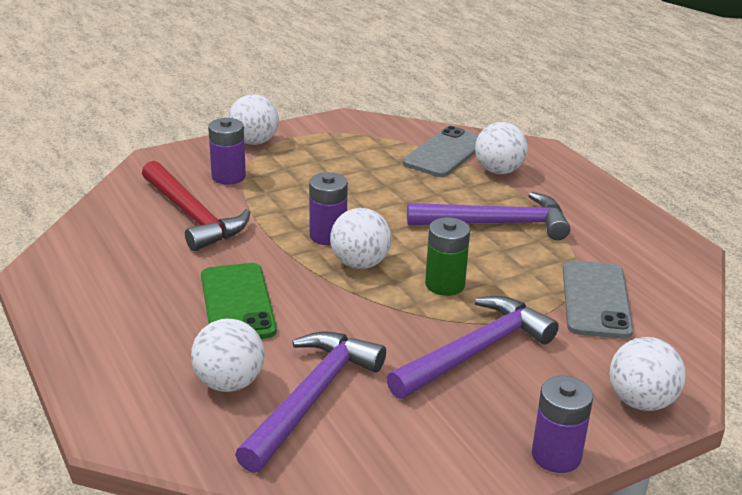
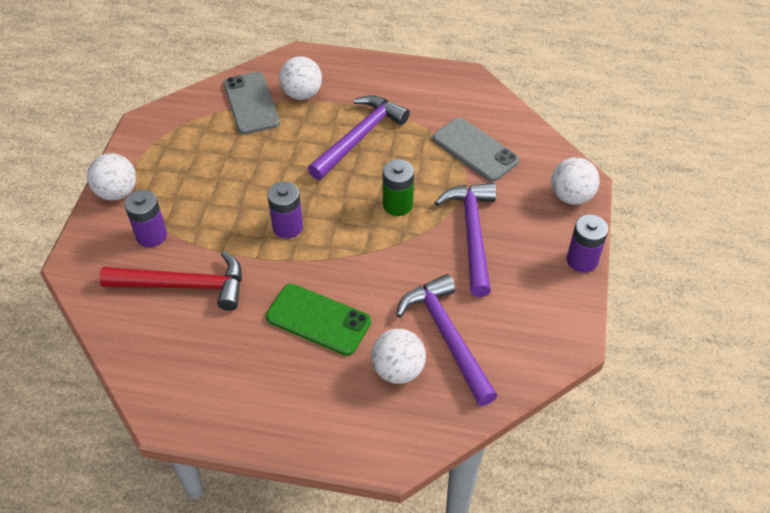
camera: 50 degrees left, 20 degrees up
white ball [330,208,391,269] -> none

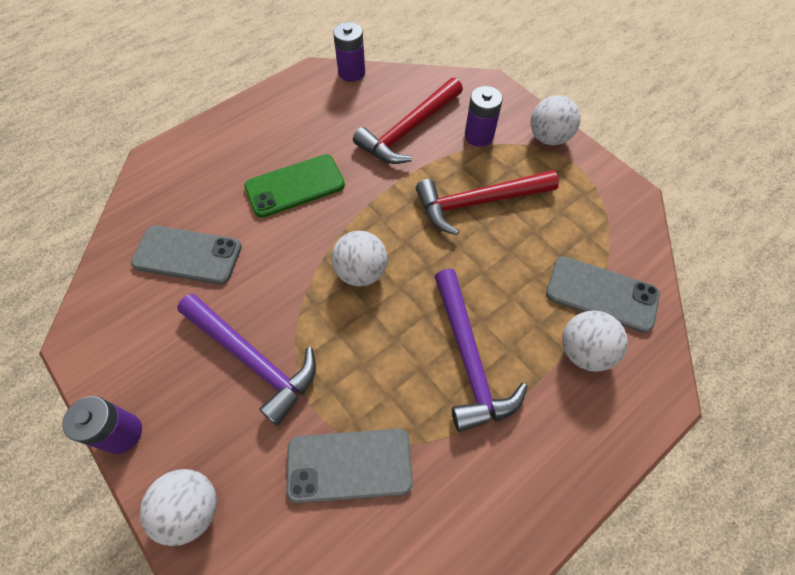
camera: 130 degrees right, 10 degrees up
purple battery [267,181,303,239] -> purple battery moved to [333,22,365,82]
white ball [371,329,426,384] -> white ball moved to [331,231,388,287]
green battery [383,159,414,216] -> none
purple hammer [396,274,498,406] -> grey phone [131,225,242,284]
none -> red hammer [416,170,559,235]

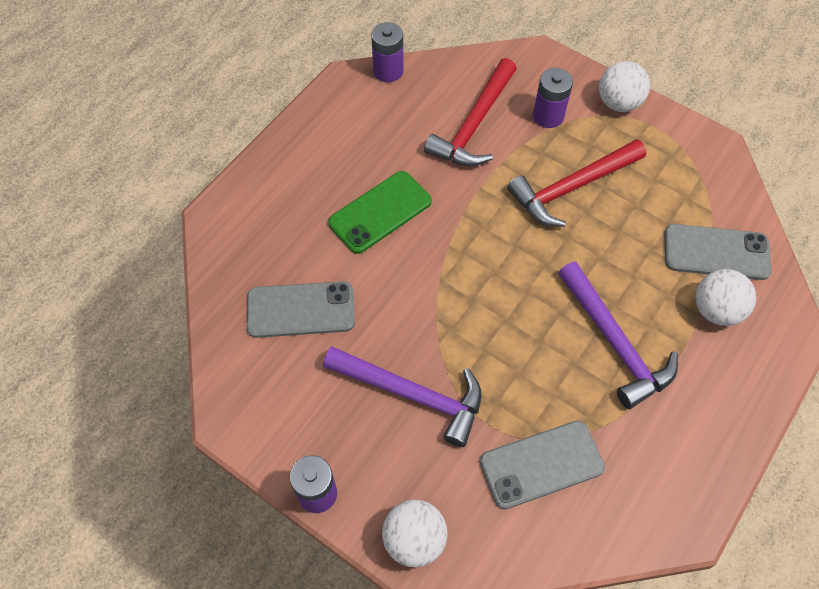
camera: 15 degrees left, 0 degrees up
white ball [331,231,388,287] -> none

